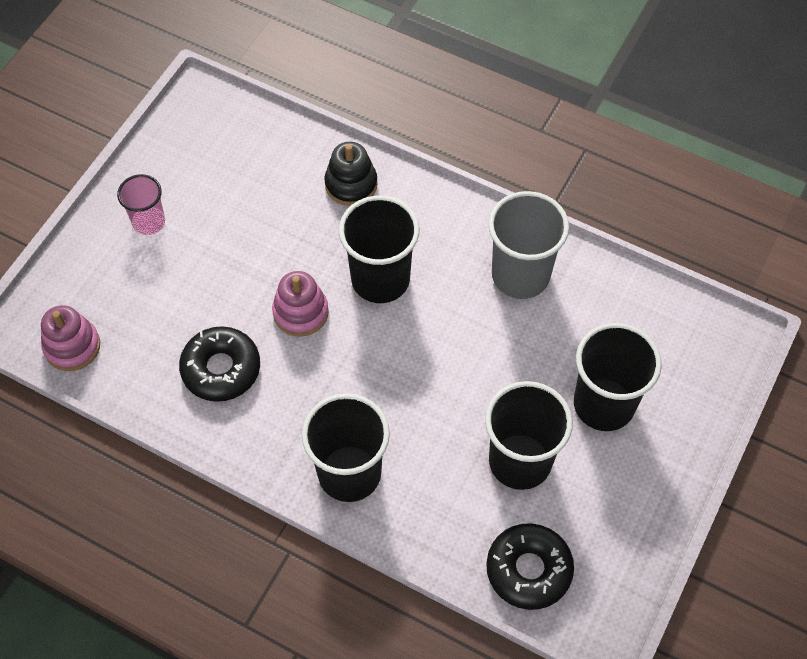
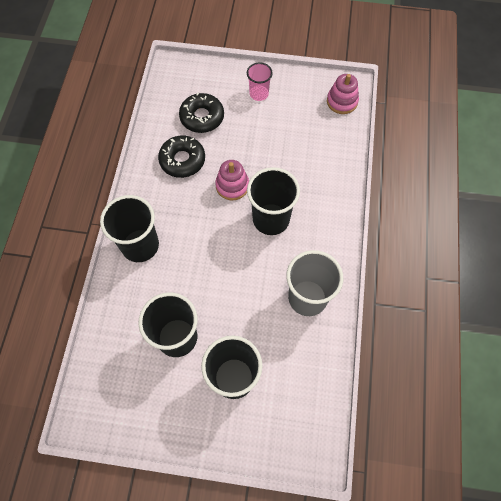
camera: 70 degrees right, 5 degrees up
pink stacking toy [41,305,100,371] -> pink stacking toy moved to [327,74,359,114]
black stacking toy [324,142,378,206] -> none
black donut [486,523,574,610] -> black donut moved to [179,93,224,133]

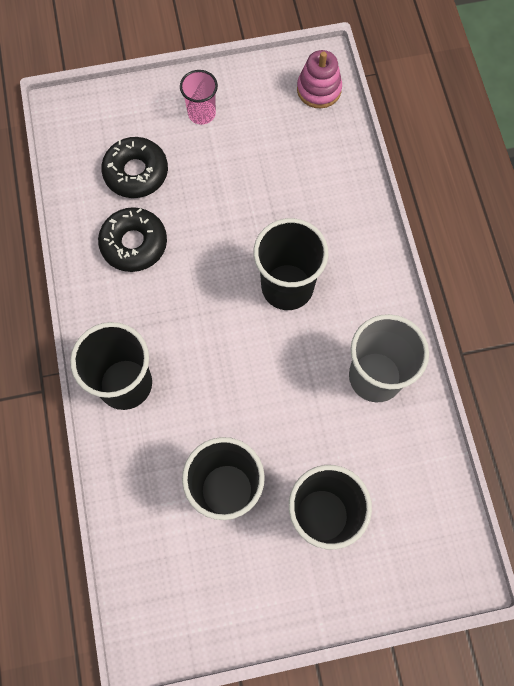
camera: 20 degrees left, 5 degrees up
pink stacking toy [215,160,249,200] -> none

